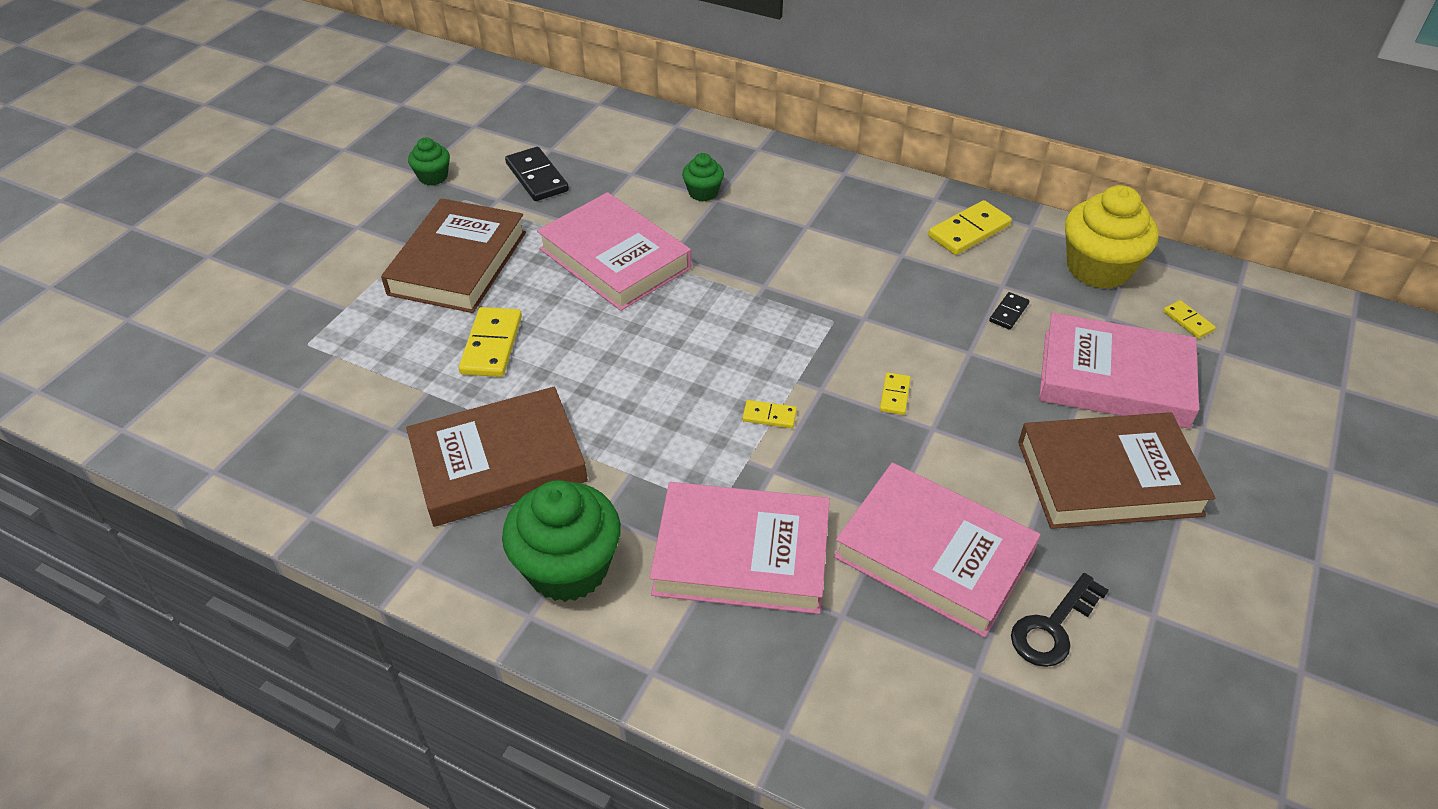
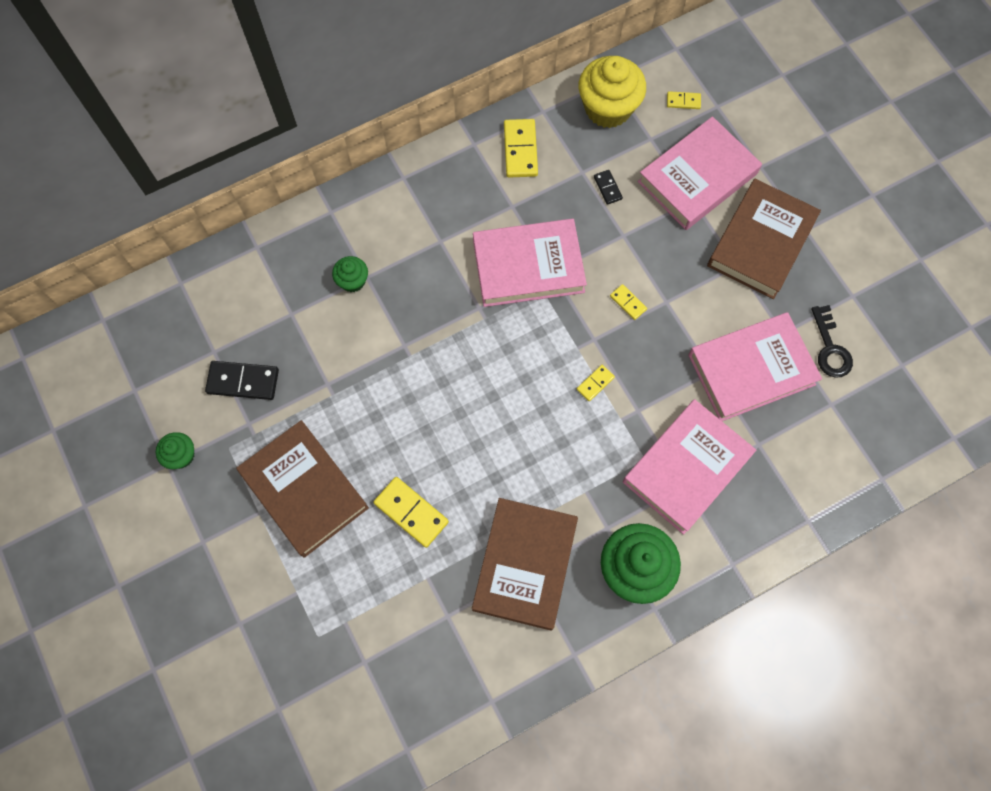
camera: 55 degrees left, 25 degrees up
pink book [537,192,691,311] -> pink book moved to [473,219,587,307]

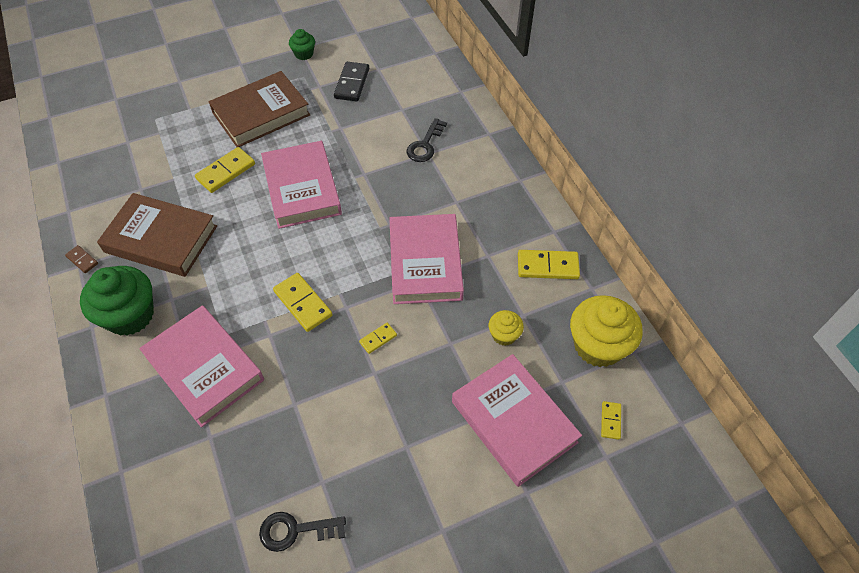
camera: 95 degrees right, 15 degrees down
green cupcake [332,256,368,292] -> black key [407,118,447,162]
yellow domino [577,365,615,401] -> yellow domino [273,273,333,332], size x1.84
black domino [594,170,623,205] -> yellow cupcake [489,310,524,346]
pink book [688,312,822,421] -> pink book moved to [261,141,342,229]
brown book [707,179,821,299] -> none
none -> brown domino [65,245,98,273]

